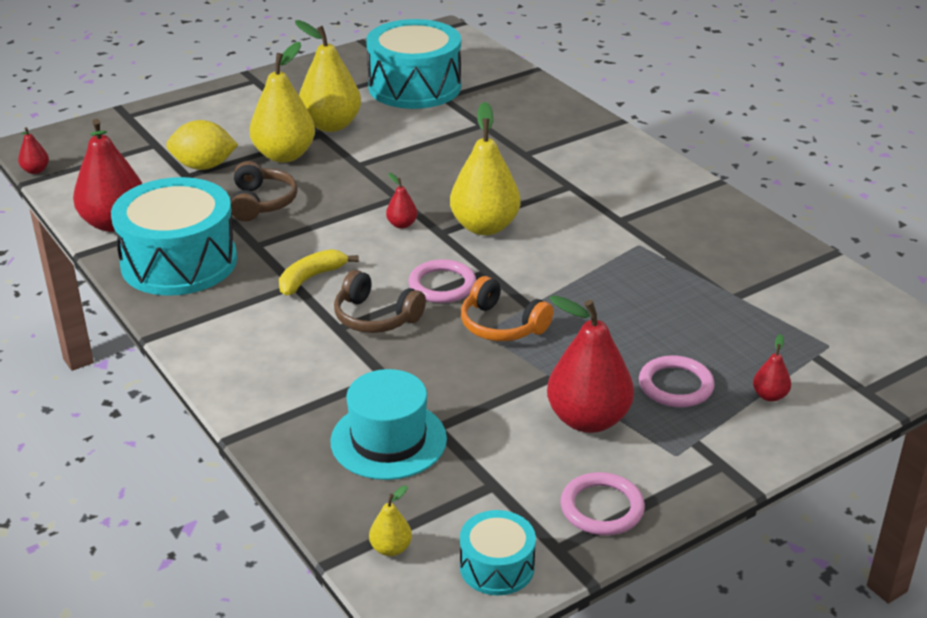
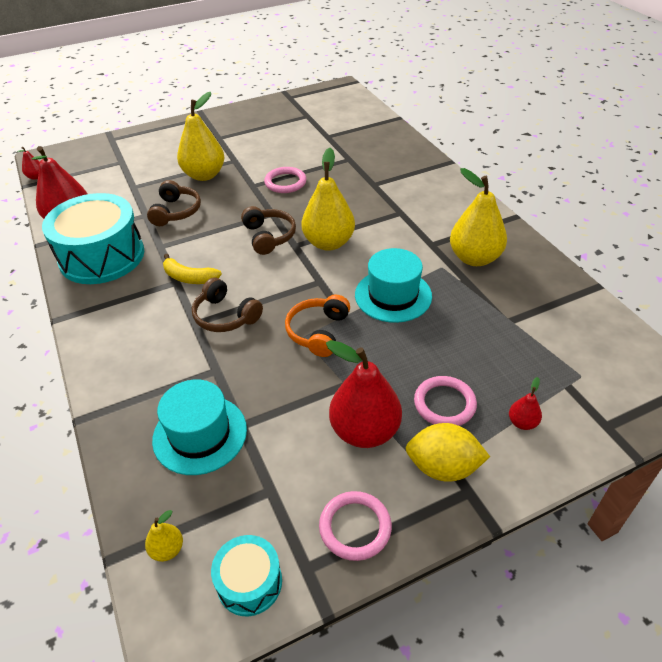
camera: 10 degrees right, 10 degrees up
yellow lemon [166,120,238,170] -> yellow lemon moved to [406,423,490,482]
yellow banana [279,249,359,296] -> yellow banana turned 120 degrees counterclockwise [163,254,222,284]
yellow pear [295,20,361,132] -> yellow pear moved to [450,168,507,266]
turquoise drum [366,19,461,109] -> none
red pear [386,173,417,229] -> brown headphones [241,206,296,255]
pink ring [408,259,476,303] -> pink ring moved to [264,167,307,193]
orange headphones [461,276,554,341] -> orange headphones turned 60 degrees clockwise [285,294,350,357]
none -> turquoise hat [355,248,432,323]

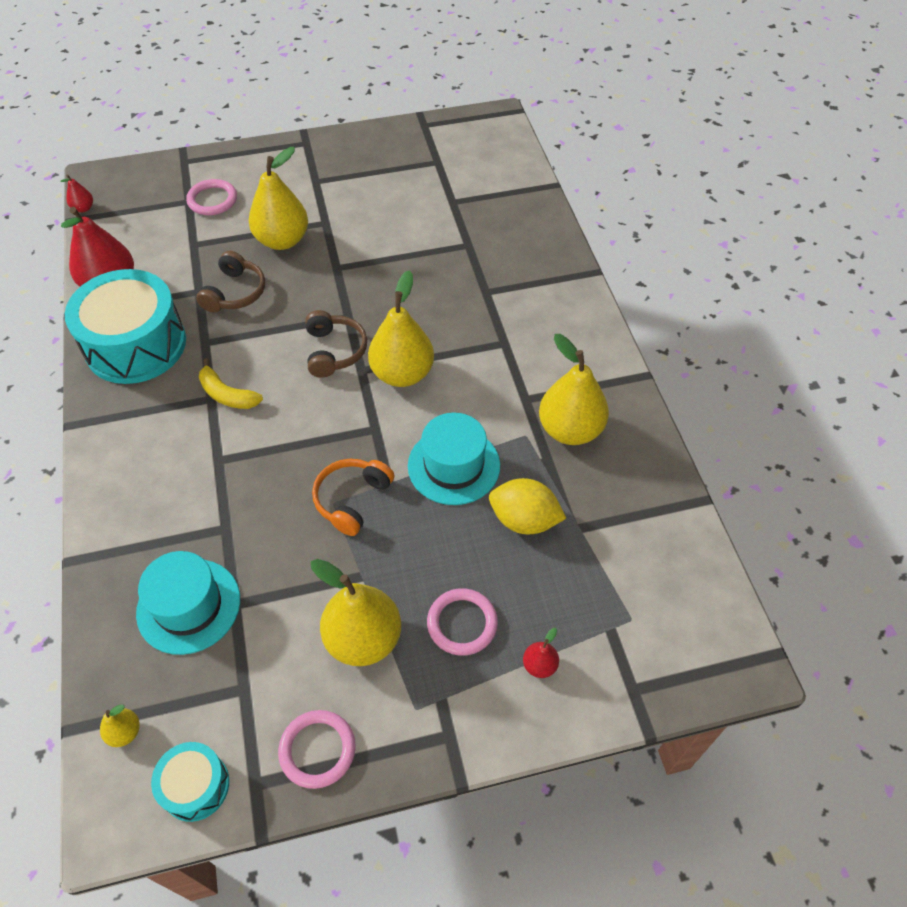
camera: 10 degrees right, 10 degrees up
brown headphones [192,278,263,332] -> none
pink ring [264,167,307,193] -> pink ring moved to [186,179,237,215]
red pear [326,340,402,448] -> yellow pear [311,559,401,666]
yellow lemon [406,423,490,482] -> yellow lemon moved to [489,478,567,534]

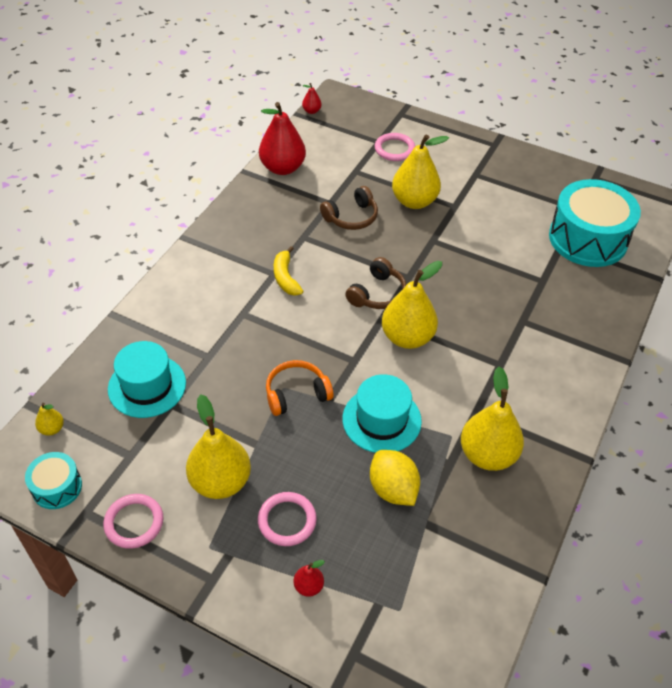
camera: 40 degrees right, 5 degrees down
turquoise drum [65,269,186,384] -> turquoise drum moved to [549,179,641,267]

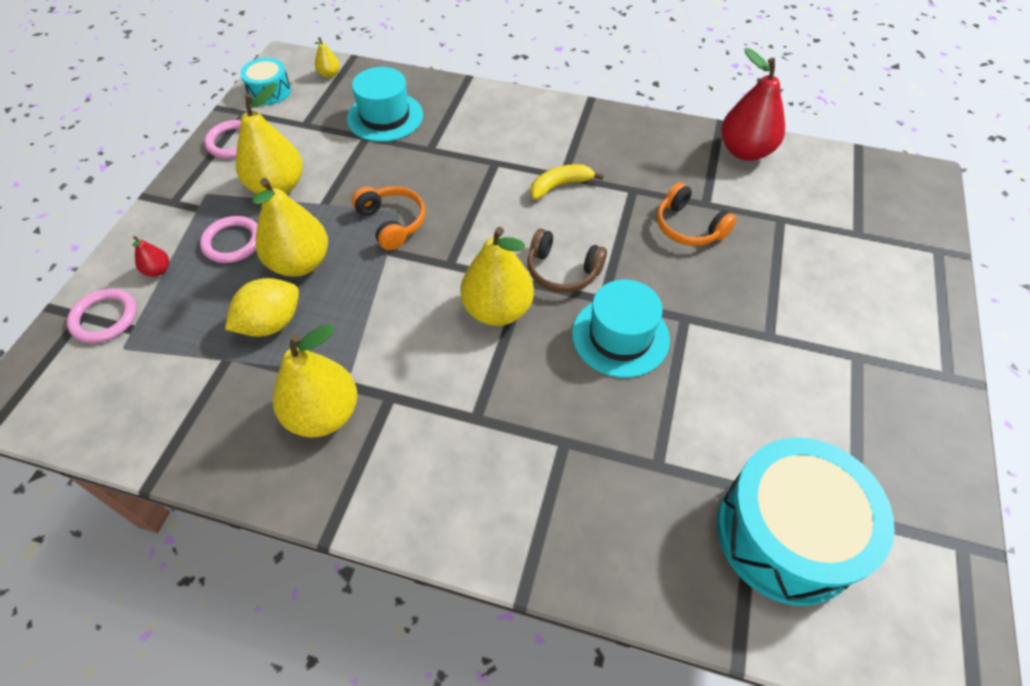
camera: 80 degrees right, 5 degrees up
red pear [302,83,321,114] -> none
brown headphones [320,186,378,230] -> orange headphones [657,182,737,246]
turquoise hat [343,374,422,453] -> turquoise hat moved to [572,279,670,378]
pink ring [375,133,415,161] -> pink ring moved to [67,288,137,343]
yellow pear [392,134,449,209] -> yellow pear moved to [253,178,328,277]

